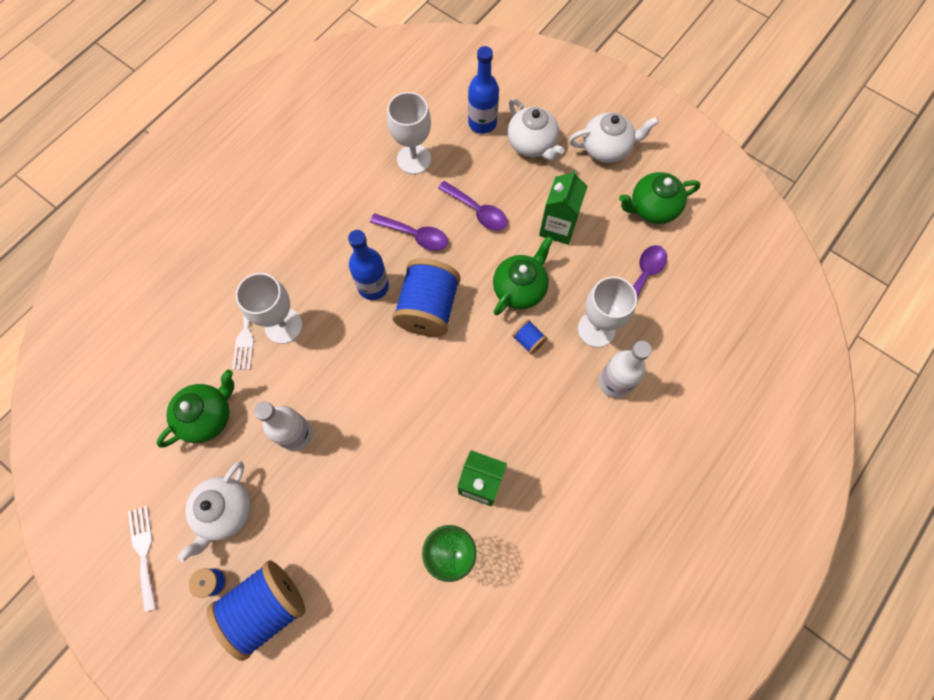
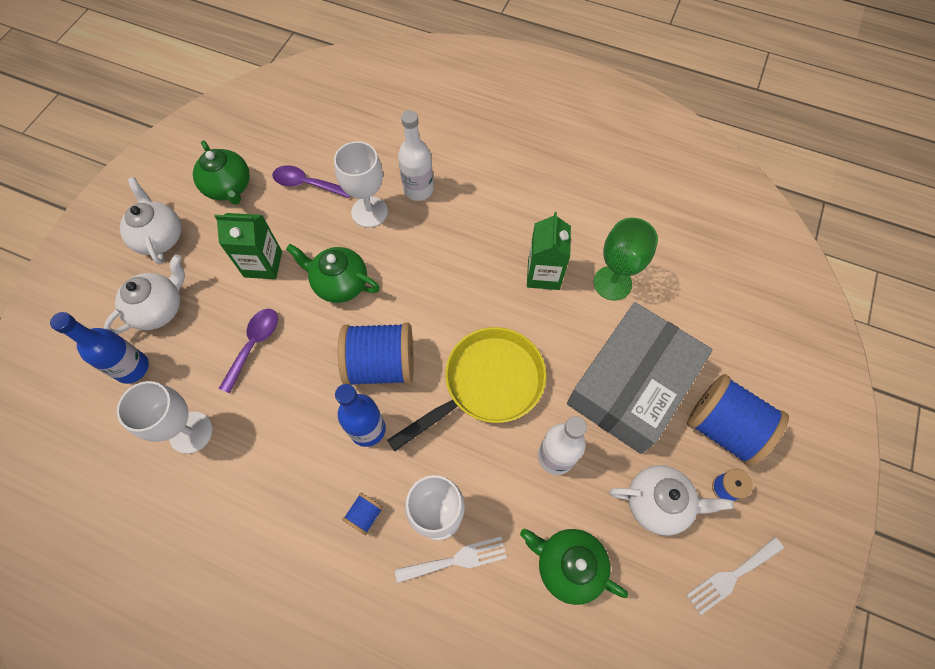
camera: 105 degrees left, 5 degrees down
purple spoon [370,213,448,251] -> none
blue spool [512,320,547,354] -> blue spool moved to [342,492,384,535]
none -> yellow pan [387,327,547,451]
none -> grey box [567,302,713,454]

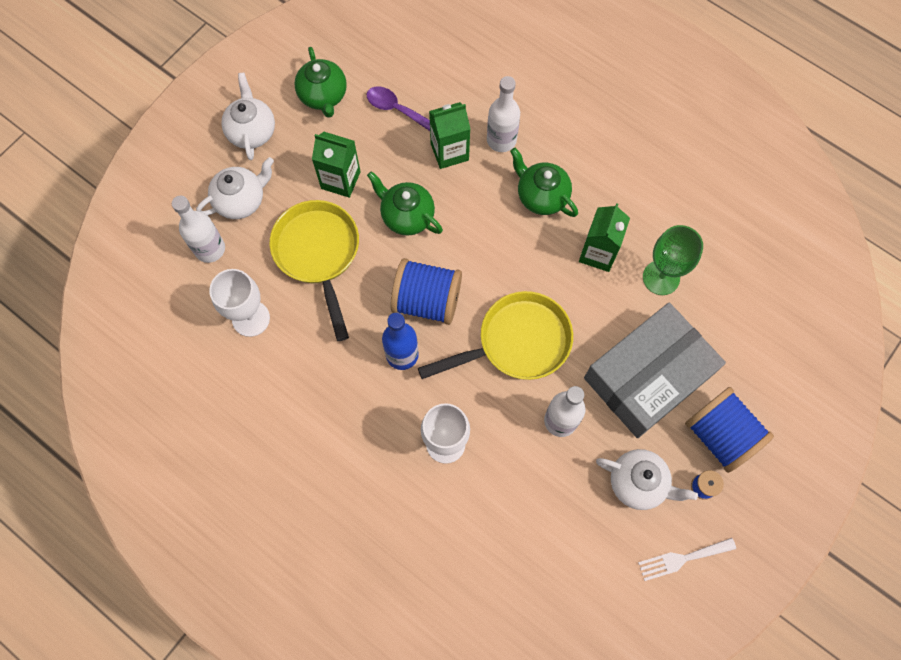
camera: 15 degrees right, 5 degrees up
blue bottle [50,312,149,384] -> white bottle [172,196,225,263]
purple spoon [219,309,278,393] -> yellow pan [270,200,359,341]
white goblet [334,141,388,228] -> green carton [429,102,470,169]
blue spool [342,492,384,535] -> none
white fork [395,537,507,583] -> none
green teapot [520,529,628,605] -> green teapot moved to [510,148,578,217]

